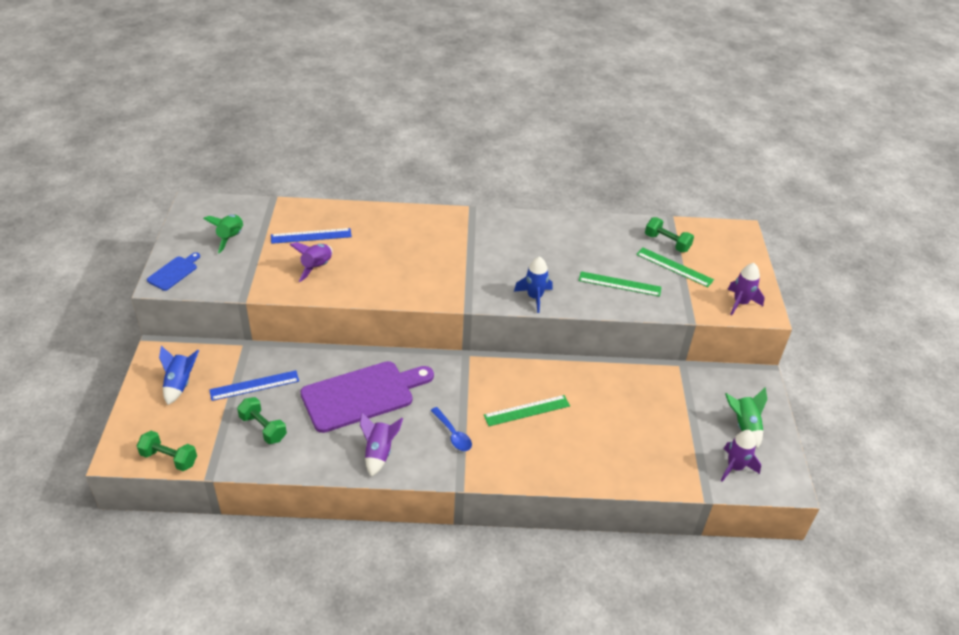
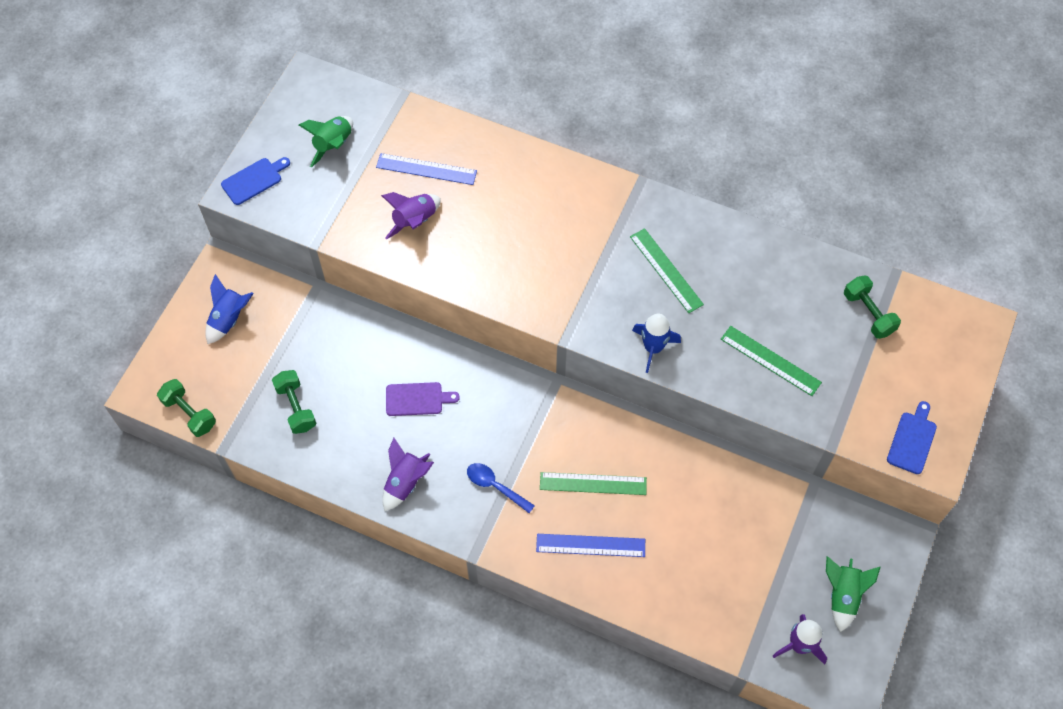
camera: 25 degrees right, 20 degrees up
blue ruler [209,370,299,401] -> blue ruler moved to [536,534,645,557]
purple cutting board [300,361,434,433] -> purple cutting board [386,382,460,416], size x0.46
blue spoon [430,407,472,451] -> blue spoon turned 135 degrees clockwise [467,463,535,513]
green ruler [636,248,714,287] -> green ruler moved to [630,228,704,313]
purple rocket [727,263,765,315] -> blue cutting board [887,401,937,474]

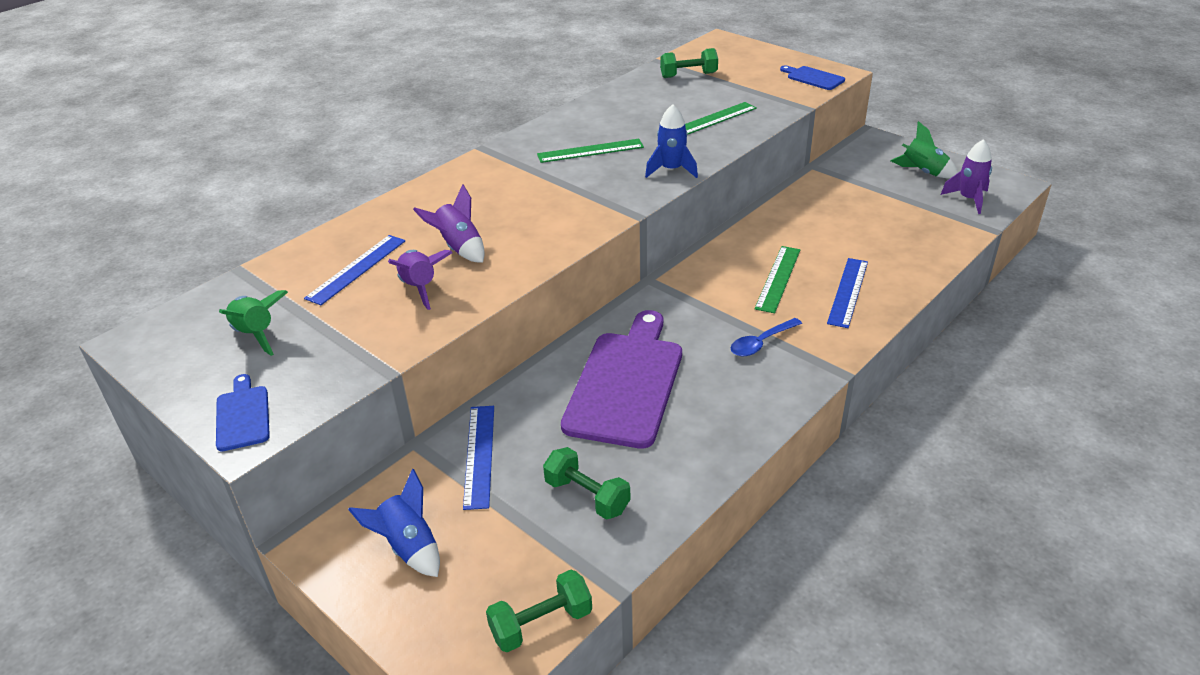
camera: 70 degrees left, 25 degrees down
green dumbbell [272,370,316,434] -> green dumbbell turned 45 degrees clockwise [543,447,630,520]
purple rocket [382,438,434,511] -> purple rocket moved to [413,184,485,263]
purple cutting board [386,382,460,416] -> purple cutting board [561,310,682,449], size x2.15
none -> blue ruler [463,406,494,510]

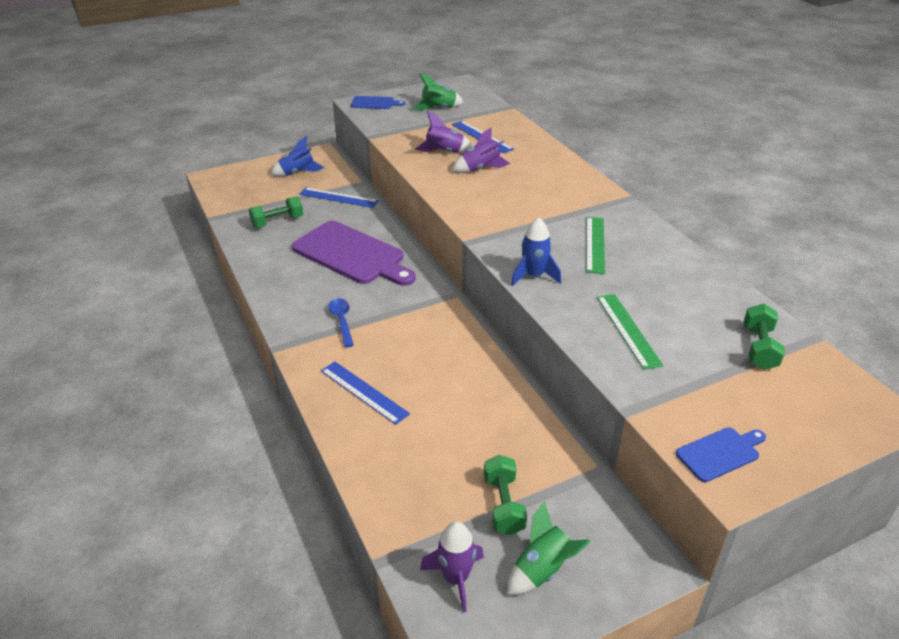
camera: 110 degrees right, 0 degrees up
green dumbbell [486,570,592,652] -> green dumbbell moved to [484,455,527,535]
green ruler [754,246,801,313] -> none

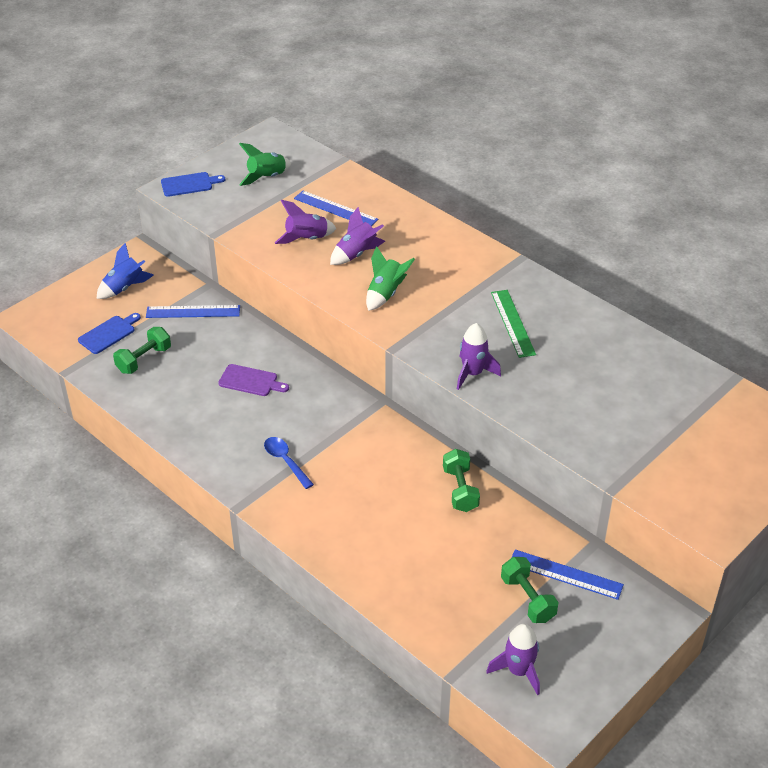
camera: 20 degrees left, 5 degrees up
purple cutting board [292,221,416,286] -> purple cutting board [218,364,289,396], size x0.46
blue ruler [321,362,410,425] -> blue ruler moved to [511,549,624,600]
green rocket [507,501,591,595] -> green rocket moved to [366,246,415,311]
blue rocket [511,218,561,286] -> purple rocket [457,323,501,390]
green ruler [597,294,663,370] -> none
blue cutting board [676,427,766,482] -> blue cutting board moved to [78,313,141,354]
green dumbbell [744,304,785,370] -> green dumbbell moved to [443,449,480,512]

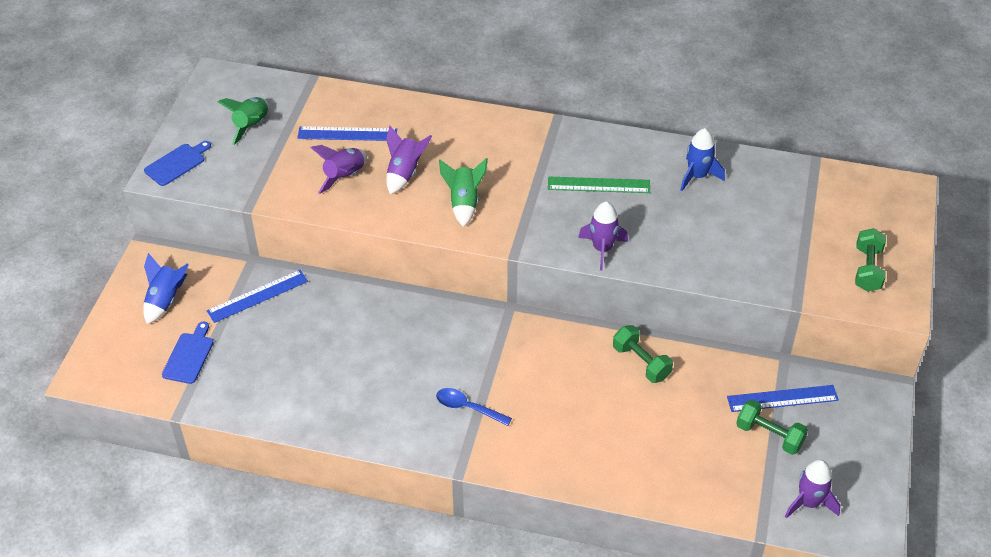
camera: 30 degrees left, 5 degrees up
green dumbbell [113,327,171,374] -> green dumbbell moved to [855,228,886,292]
purple cutting board [218,364,289,396] -> none
green ruler [491,290,536,358] -> green ruler turned 45 degrees counterclockwise [548,177,650,193]
none -> blue rocket [680,128,725,191]

